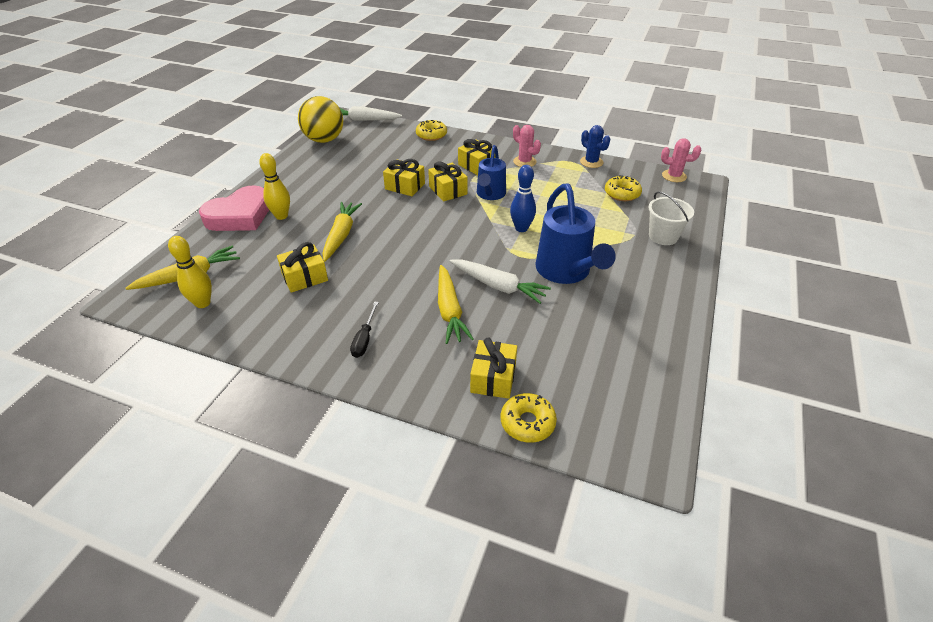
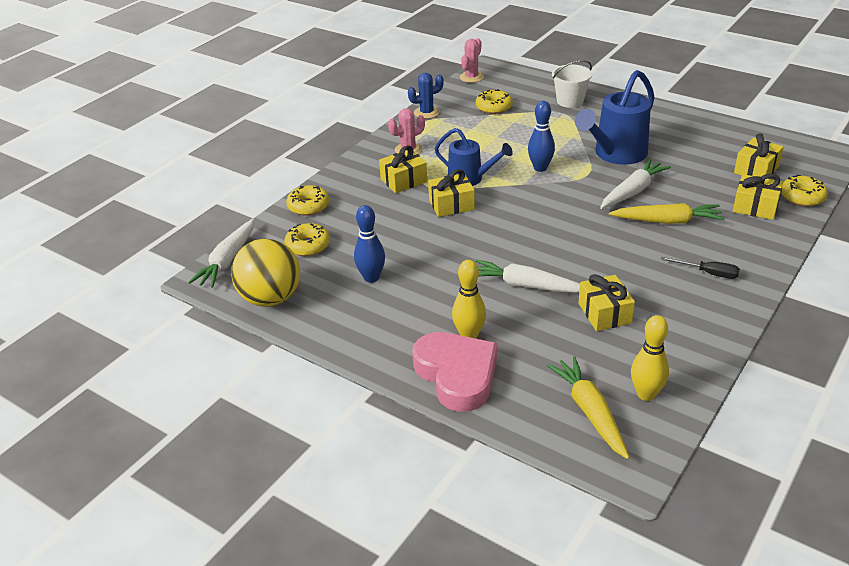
camera: 75 degrees left, 5 degrees down
yellow carrot [322,202,362,262] -> white carrot [476,259,580,293]
yellow gift [383,159,425,196] -> yellow gift moved to [734,133,784,179]
blue watering can [536,183,616,284] -> blue watering can turned 135 degrees clockwise [575,70,655,165]
none -> yellow donut [284,223,330,256]
none -> blue bowling pin [354,205,385,283]

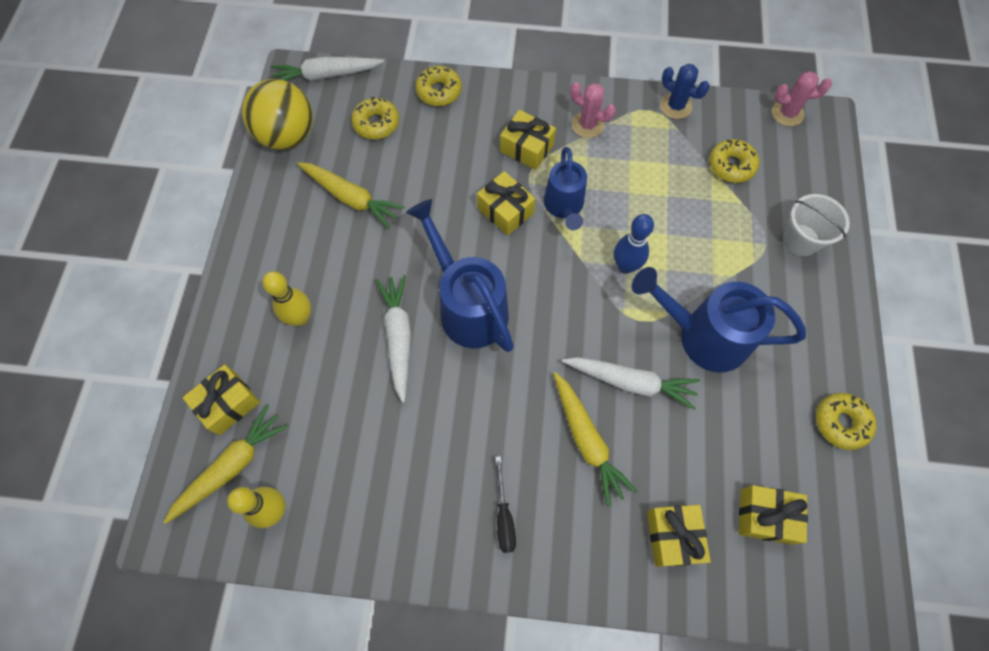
camera: 60 degrees right, 30 degrees up
blue bowling pin [354,205,385,283] -> yellow carrot [297,162,405,229]
pink heart [412,332,497,412] -> none
yellow gift [578,274,635,331] -> yellow gift moved to [182,364,260,435]
yellow donut [781,175,828,207] -> yellow donut moved to [816,393,876,450]
none -> blue watering can [406,199,514,352]

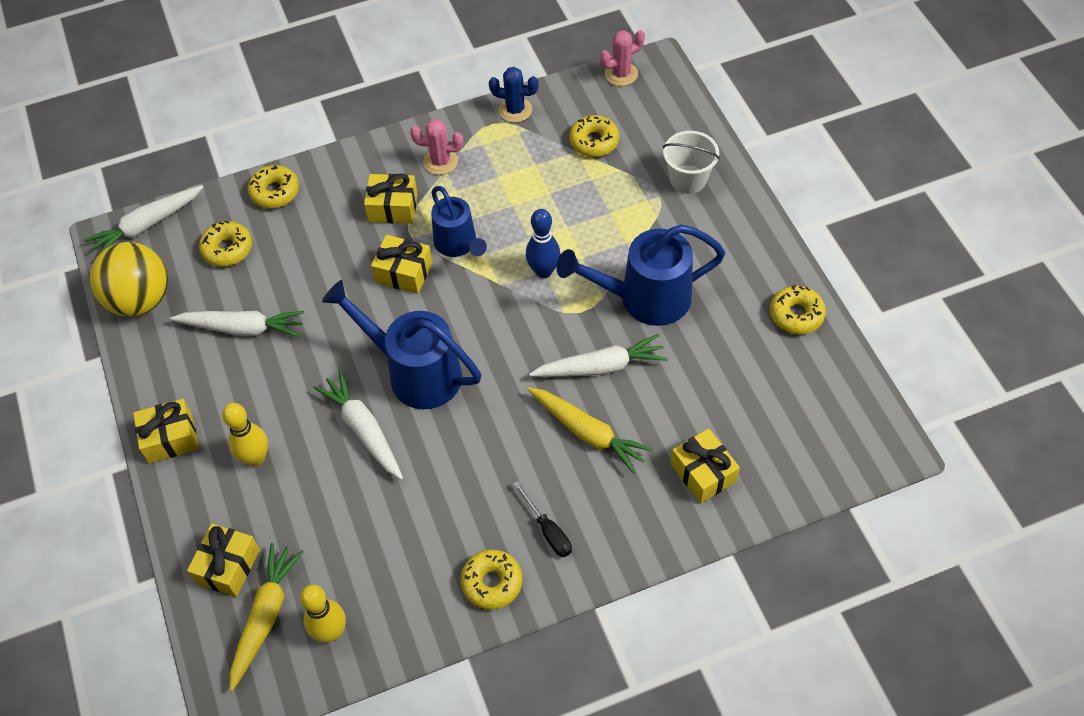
camera: 25 degrees left, 10 degrees down
yellow carrot [297,162,405,229] -> white carrot [170,311,305,338]
yellow gift [739,485,808,545] -> yellow gift moved to [133,399,199,463]
none -> yellow donut [460,550,522,610]

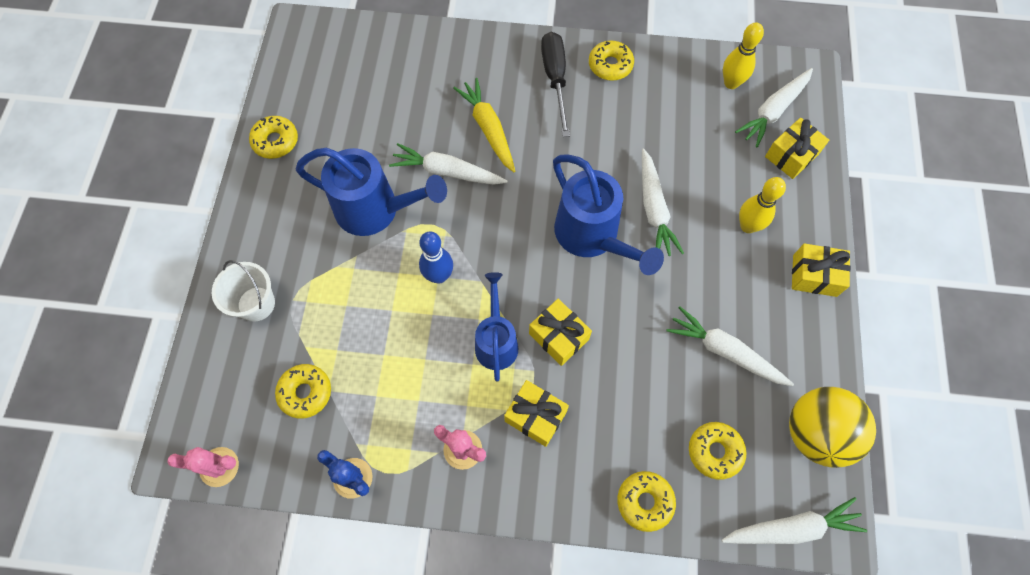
camera: 155 degrees left, 10 degrees up
yellow carrot [230,543,304,692] -> white carrot [735,68,813,147]
black screwdriver [513,481,572,557] -> black screwdriver [541,32,570,137], size x1.68
yellow gift [671,428,740,503] -> none

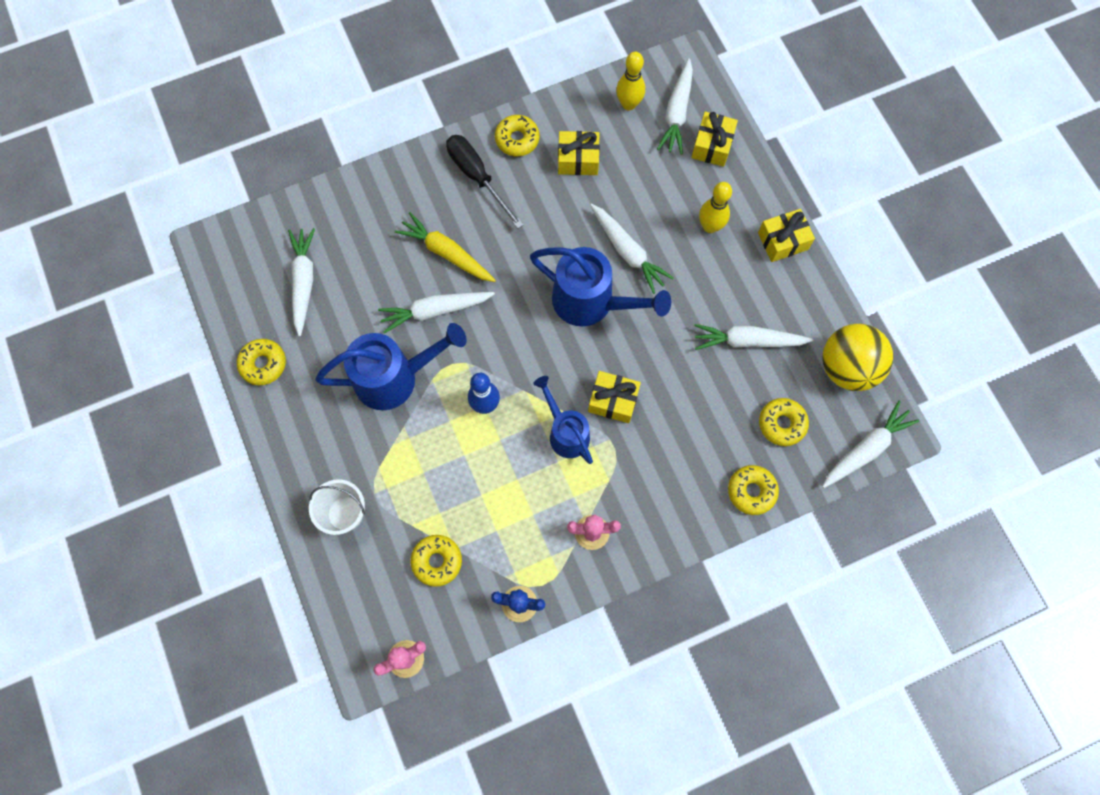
camera: 30 degrees left, 5 degrees up
yellow gift [504,380,569,447] -> yellow gift moved to [558,131,600,175]
none -> white carrot [288,228,315,337]

